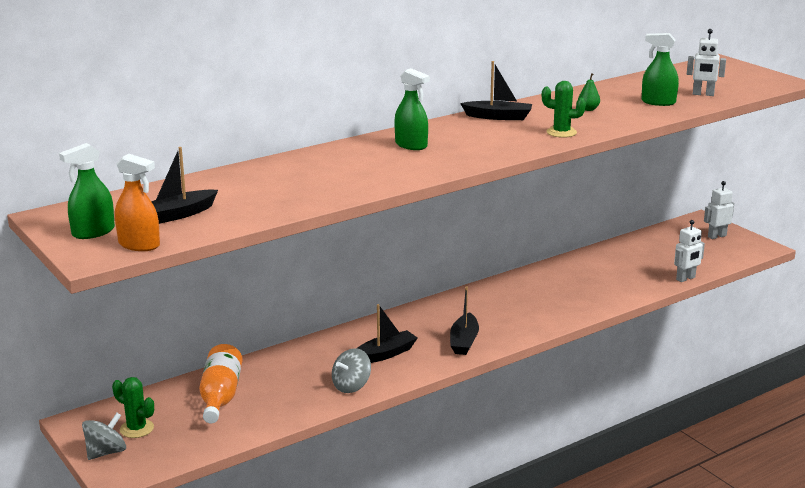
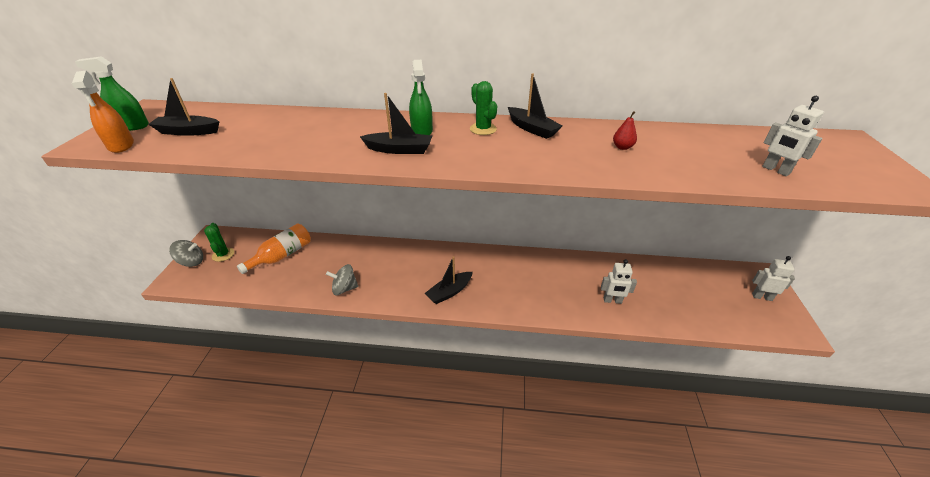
camera: 40 degrees right, 15 degrees up
black boat [357,304,418,363] -> black boat moved to [360,93,432,154]
green cactus [542,81,586,138] -> green cactus moved to [470,81,497,135]
green pear [578,73,600,111] -> red pear [613,111,637,150]
green spray bottle [642,33,679,106] -> none
white robot [674,220,705,282] -> white robot moved to [601,259,637,304]

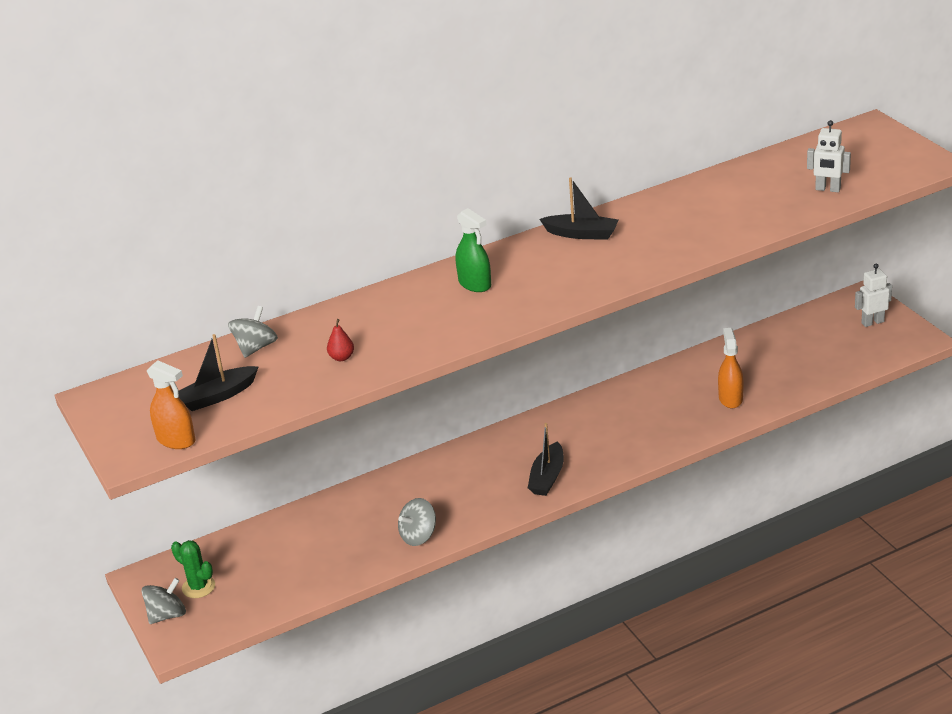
camera: 30 degrees left, 5 degrees down
green spray bottle [75,56,149,131] -> none
orange bottle [237,224,311,274] -> none
black boat [360,93,432,154] -> none
green cactus [470,81,497,135] -> none
white robot [601,259,637,304] -> orange spray bottle [718,328,744,408]
red pear [613,111,637,150] -> red pear moved to [327,319,354,361]
none -> grey spinning top [228,306,278,358]

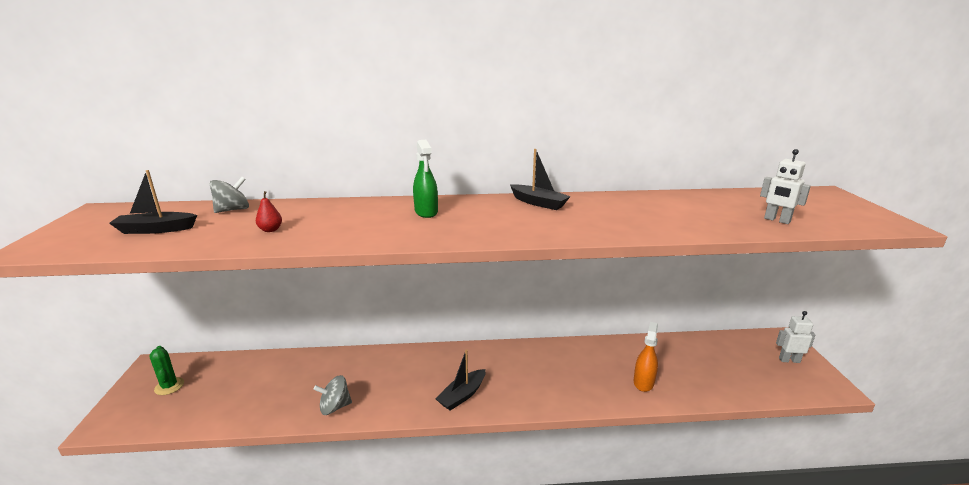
camera: 20 degrees right, 10 degrees down
grey spinning top [142,578,186,624] -> none
orange spray bottle [147,360,195,449] -> none

